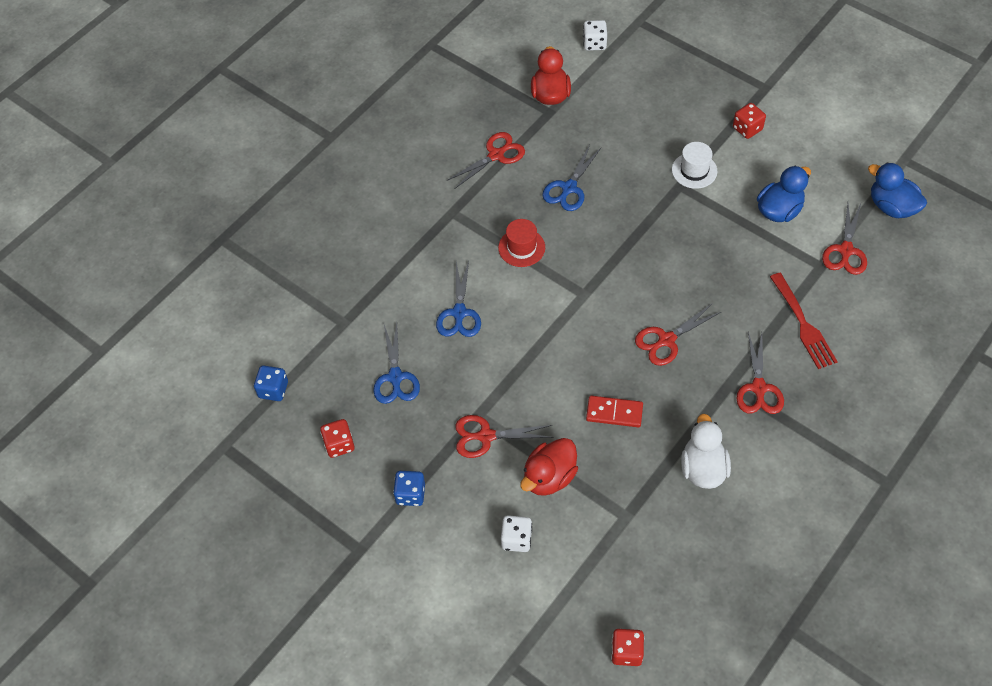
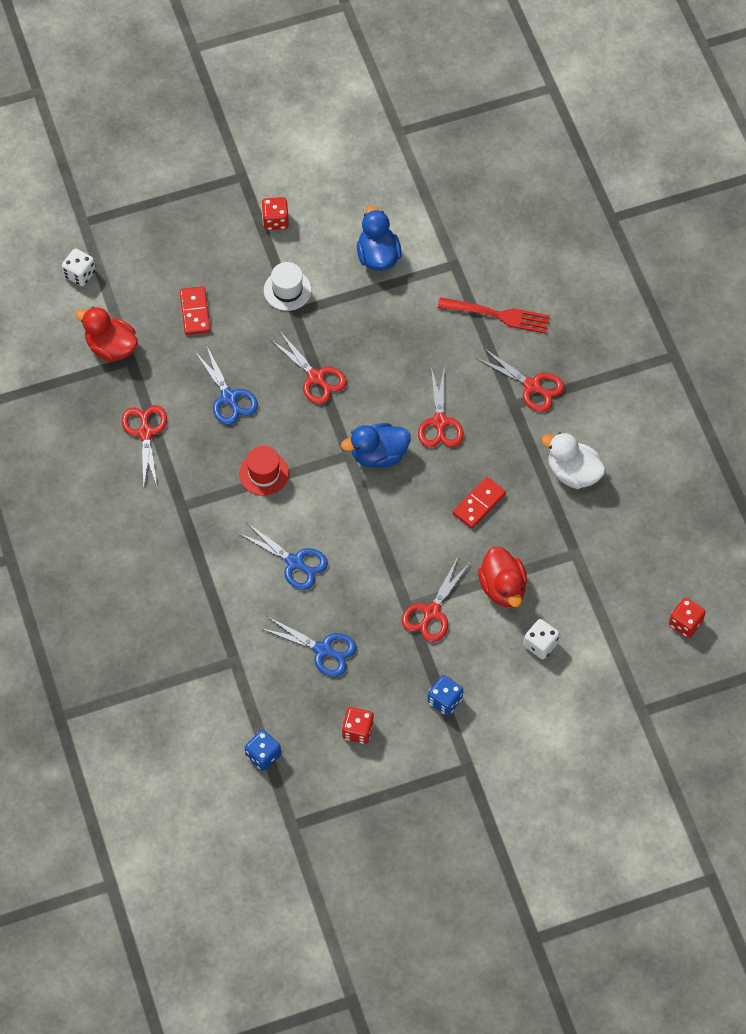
camera: 60 degrees left, 5 degrees up
red scissors [822,204,867,275] -> red scissors moved to [271,333,347,404]
blue duck [868,162,927,218] -> blue duck moved to [341,423,411,468]
none -> red domino [180,286,210,335]

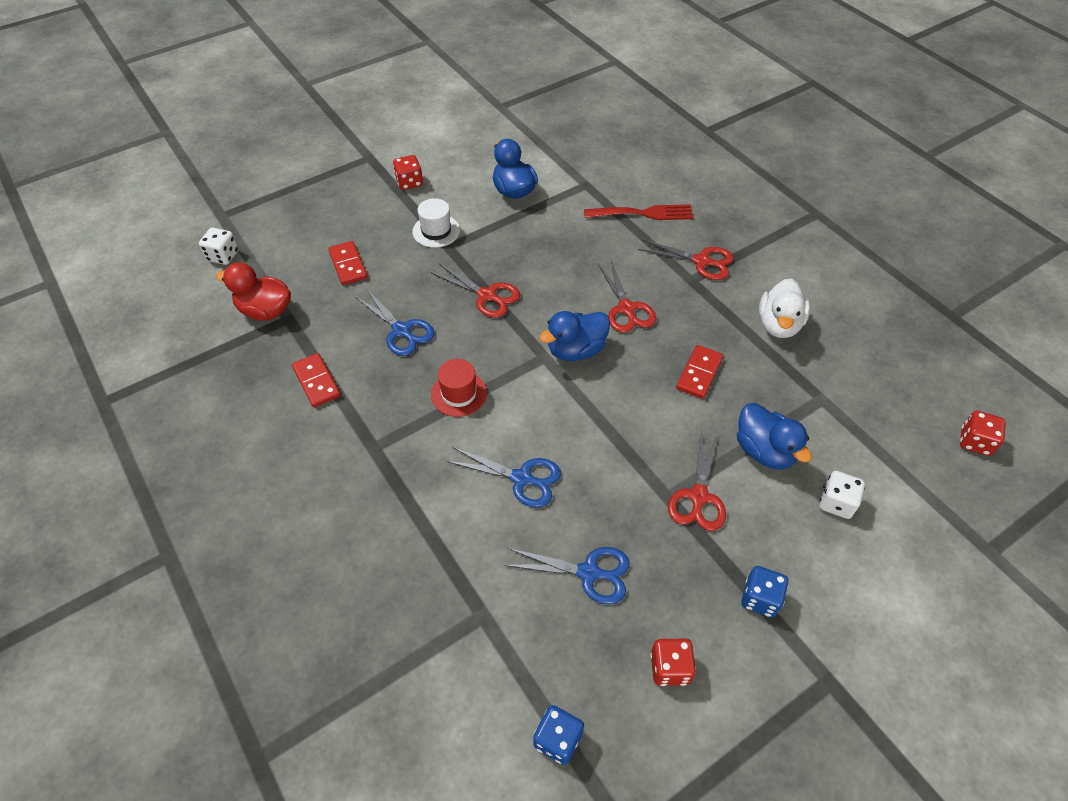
camera: 15 degrees left, 10 degrees down
red scissors [122,405,167,489] -> red domino [292,353,341,407]
red duck [478,546,527,607] -> blue duck [737,403,812,469]
white duck [541,432,606,489] -> white duck turned 90 degrees counterclockwise [759,278,810,338]

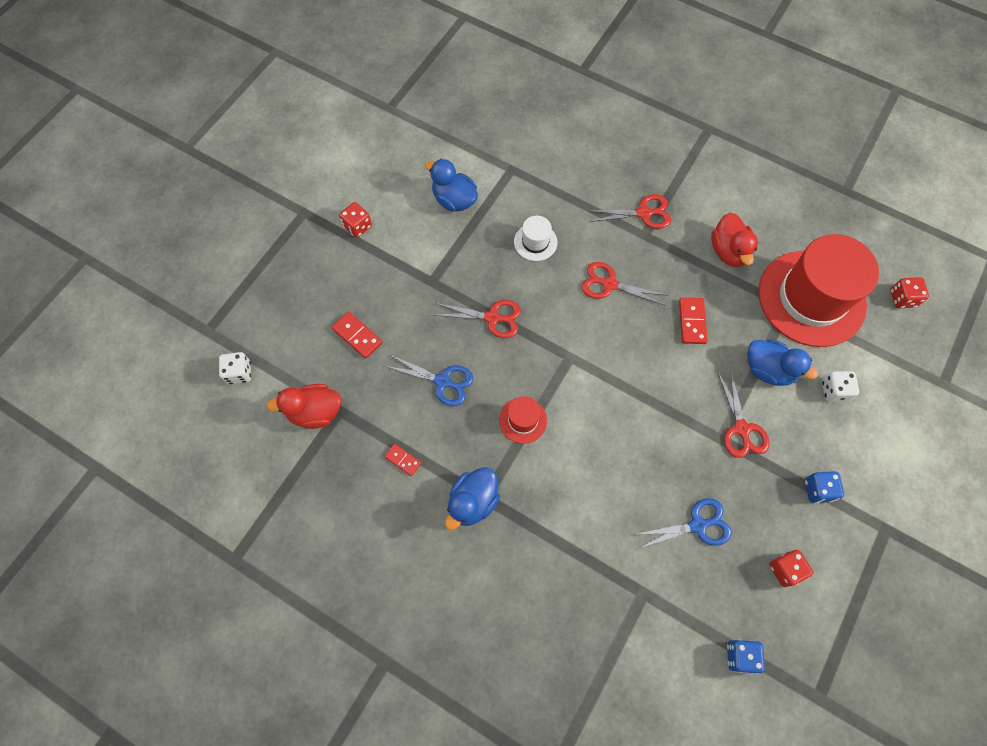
camera: 25 degrees left, 15 degrees up
red domino [292,353,341,407] -> red domino [384,444,421,476], size x0.65
white hat [412,198,460,248] -> white hat moved to [514,216,557,261]
blue scissors [446,447,561,508] -> none
blue duck [539,311,610,361] -> blue duck moved to [445,467,500,530]
red fork [584,204,694,220] -> none
red scissors [598,261,656,333] -> red scissors turned 150 degrees clockwise [581,262,668,306]
white duck [759,278,810,338] -> red duck [711,213,758,267]
none -> red hat [758,234,879,347]

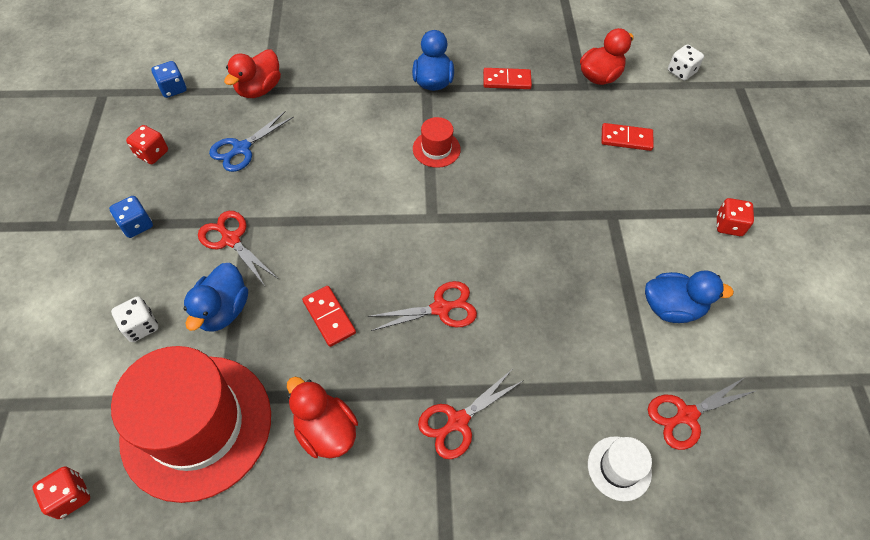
camera: 145 degrees right, 10 degrees down
red domino [384,444,421,476] -> red domino [483,68,532,89], size x1.53
blue scissors [385,354,473,406] -> none
red scissors [435,300,521,338] -> red scissors moved to [648,377,755,450]
white hat [514,216,557,261] -> white hat moved to [588,436,652,501]
blue duck [747,339,818,386] -> blue duck turned 75 degrees counterclockwise [184,263,248,332]
none -> red duck [224,50,281,98]

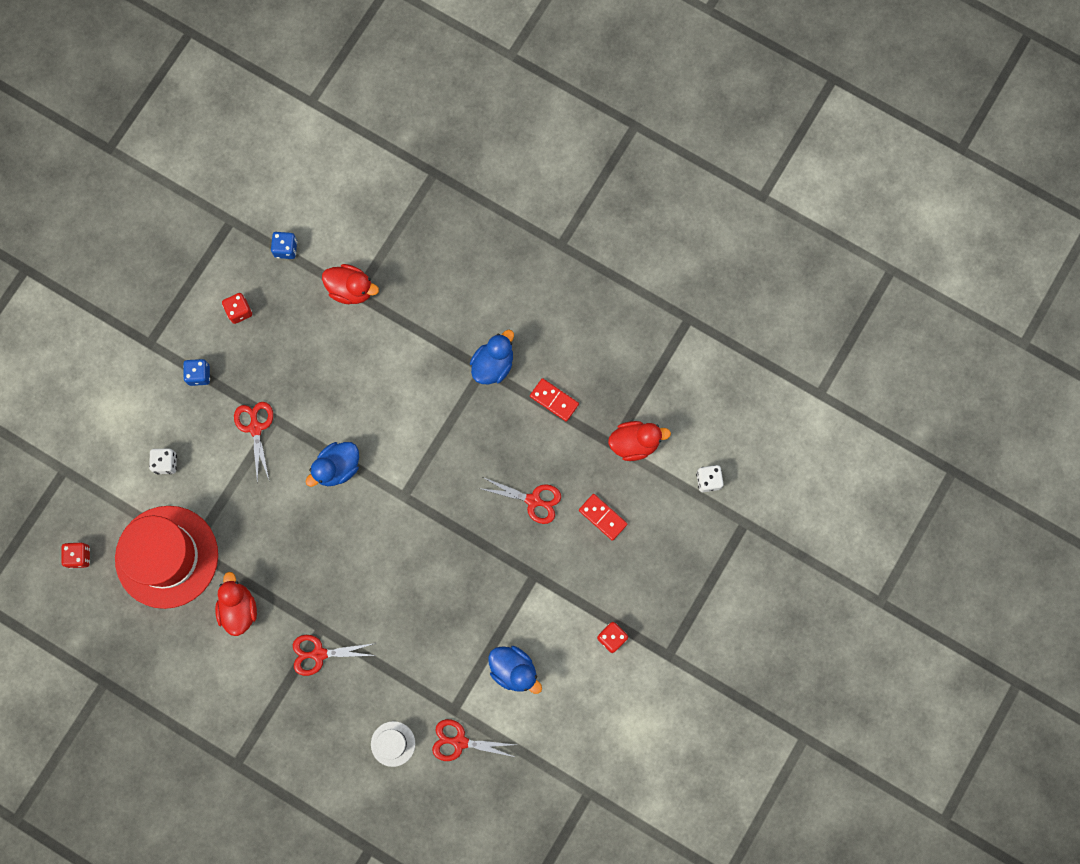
camera: 35 degrees right, 20 degrees up
blue duck [184,263,248,332] -> blue duck moved to [306,442,359,487]
blue scissors [209,111,294,172] -> none
red duck [224,50,281,98] -> red duck turned 135 degrees counterclockwise [322,264,379,304]
red domino [302,286,356,347] -> none
red scissors [367,281,477,331] -> red scissors moved to [479,477,561,524]
red hat [413,117,461,168] -> none

